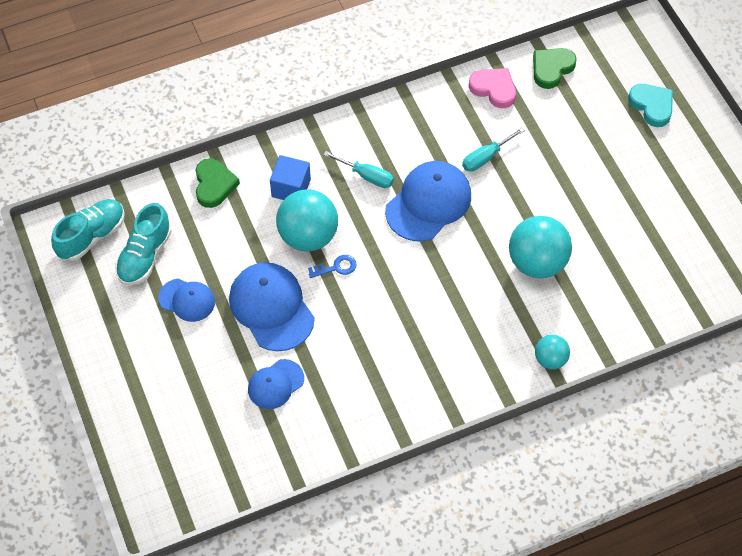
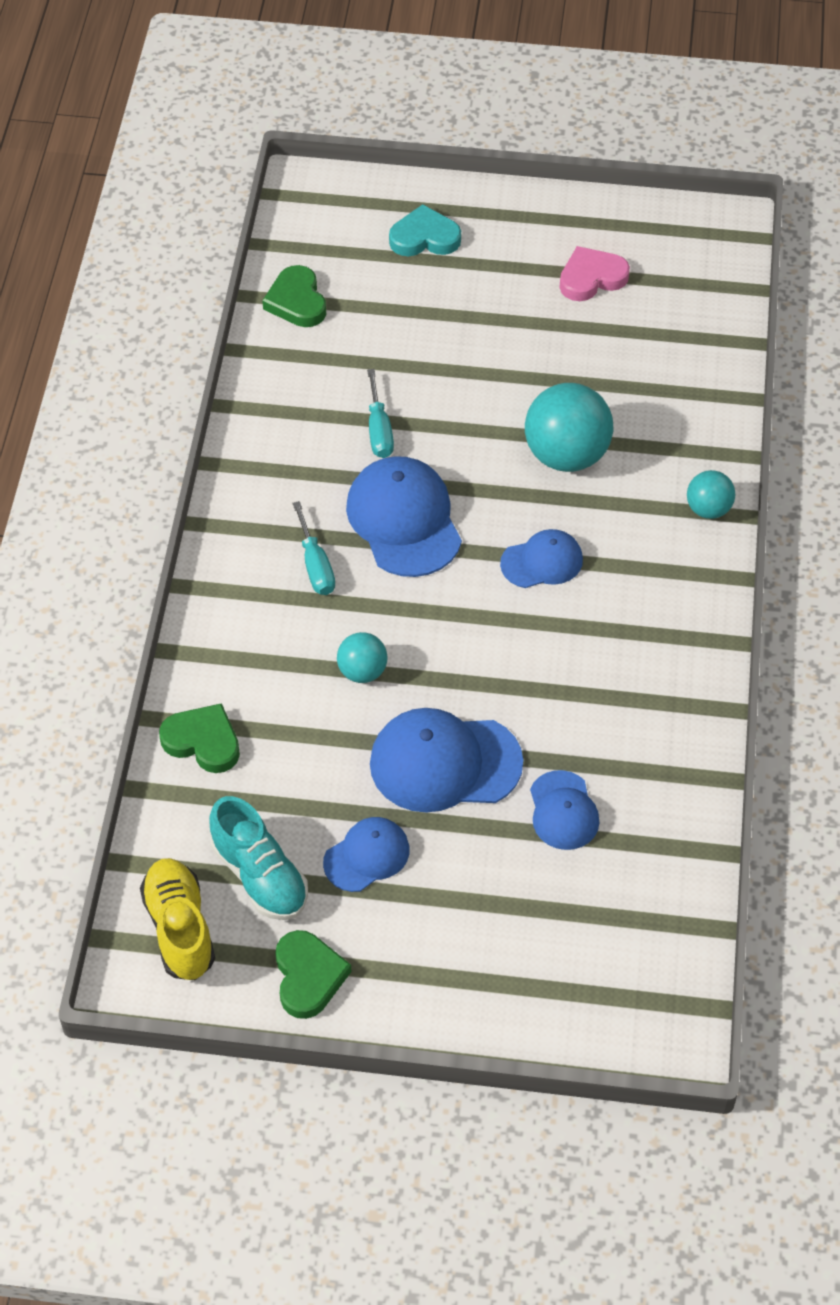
camera: 60 degrees left, 5 degrees down
turquoise shoe [51,199,125,261] -> yellow shoe [140,858,215,980]
blue cube [270,155,311,200] -> none
turquoise ball [276,189,338,252] -> turquoise ball [337,632,388,683], size x0.54
blue key [308,255,357,278] -> none
turquoise screwdriver [323,151,394,188] -> turquoise screwdriver turned 105 degrees clockwise [293,501,335,595]
pink heart [469,68,516,108] -> pink heart moved to [559,246,630,301]
none -> green heart [275,930,351,1019]
none -> blue cap [500,529,583,588]

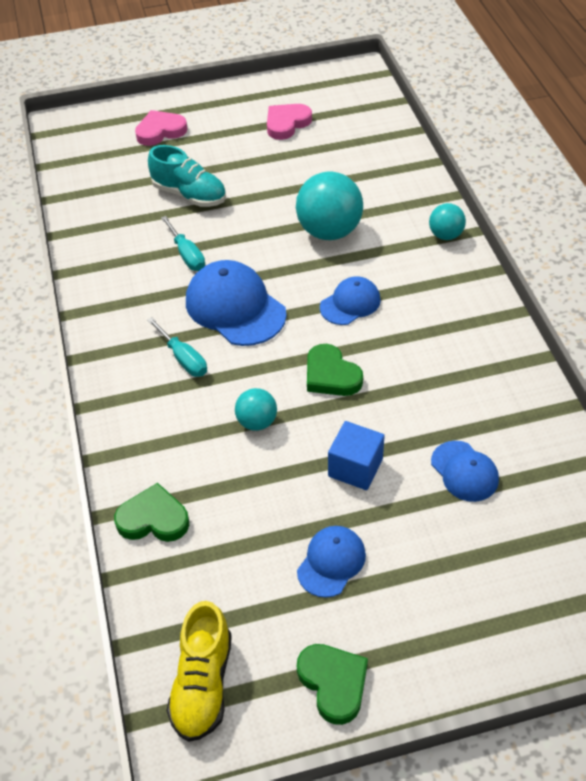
camera: 20 degrees left, 5 degrees down
yellow shoe [140,858,215,980] -> yellow shoe turned 135 degrees counterclockwise [166,601,232,742]
turquoise shoe [209,796,308,920] -> turquoise shoe moved to [148,145,226,207]
green heart [262,265,326,327] -> green heart moved to [307,344,363,396]
blue cap [370,708,523,813] -> blue cube [328,421,385,490]
turquoise heart [389,204,461,256] -> pink heart [135,110,187,146]

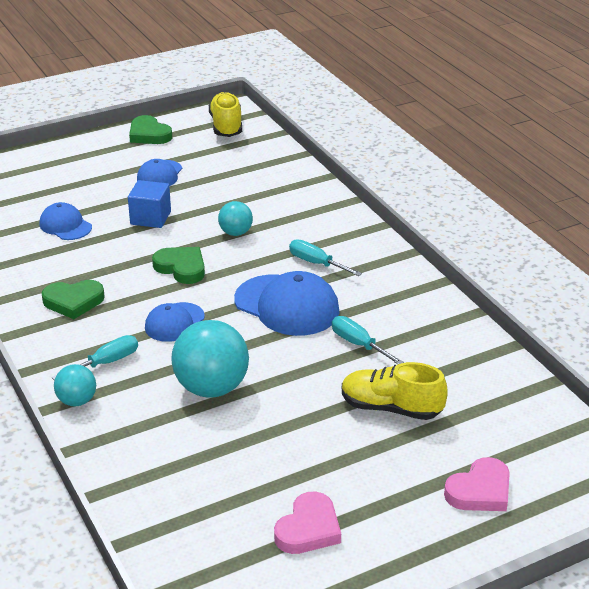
camera: 165 degrees right, 15 degrees down
green heart [114,483,189,542] -> green heart moved to [41,280,105,319]
turquoise shoe [148,145,226,207] -> yellow shoe [342,362,448,420]
none -> turquoise screwdriver [52,335,138,380]

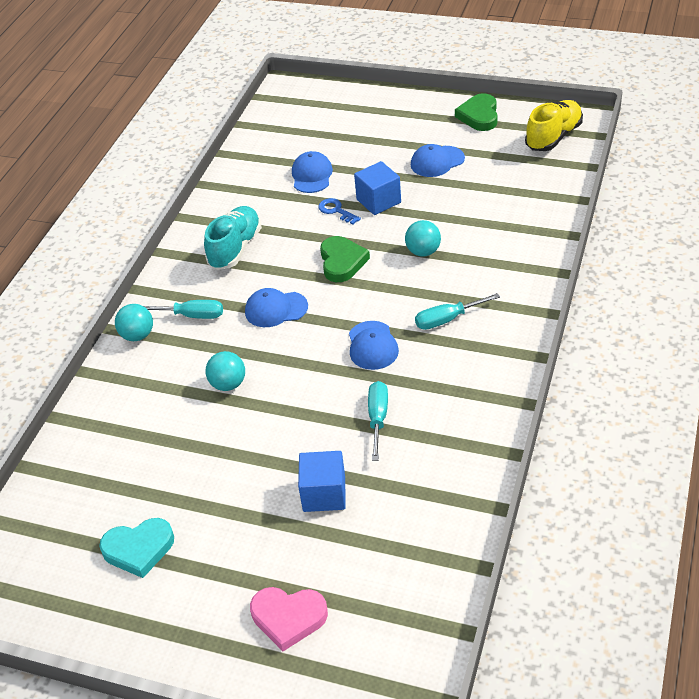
camera: 50 degrees right, 10 degrees up
green heart [41,280,105,319] -> turquoise shoe [204,206,262,270]
turquoise ball [171,320,249,398] -> turquoise ball [206,351,245,391], size x0.54
blue cap [234,271,339,336] -> blue cap [349,321,399,370], size x0.58
pink heart [274,492,341,554] -> turquoise heart [99,518,174,578]
turquoise screwdriver [289,239,362,276] -> turquoise screwdriver turned 105 degrees counterclockwise [415,293,500,330]
yellow shoe [342,362,448,420] -> blue cube [298,451,346,512]
none -> blue key [318,198,361,225]

